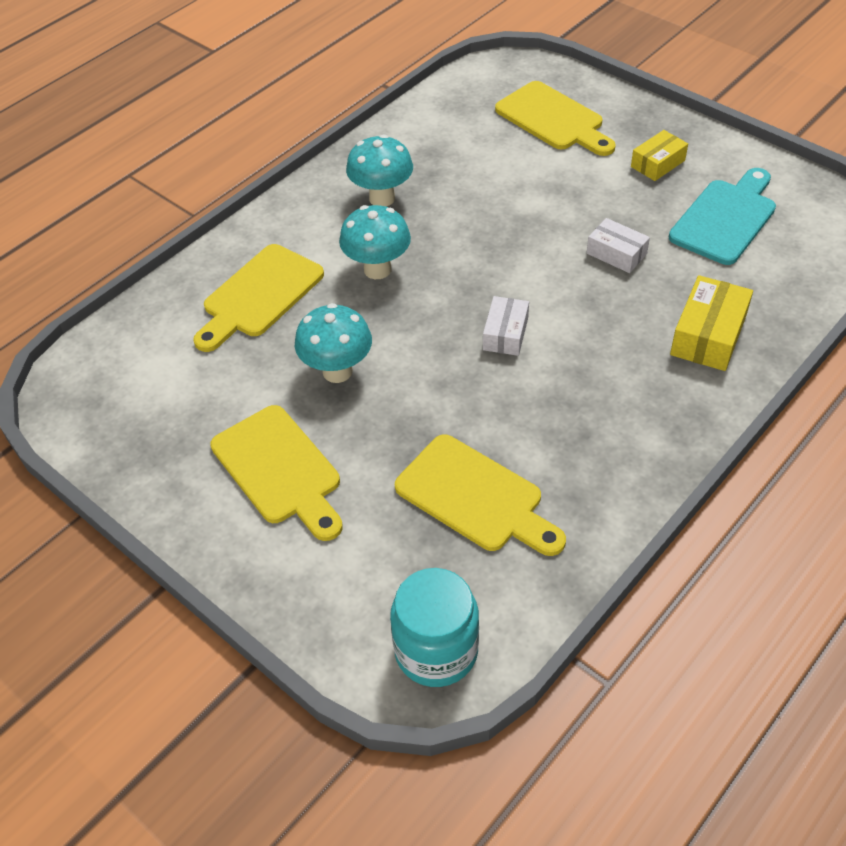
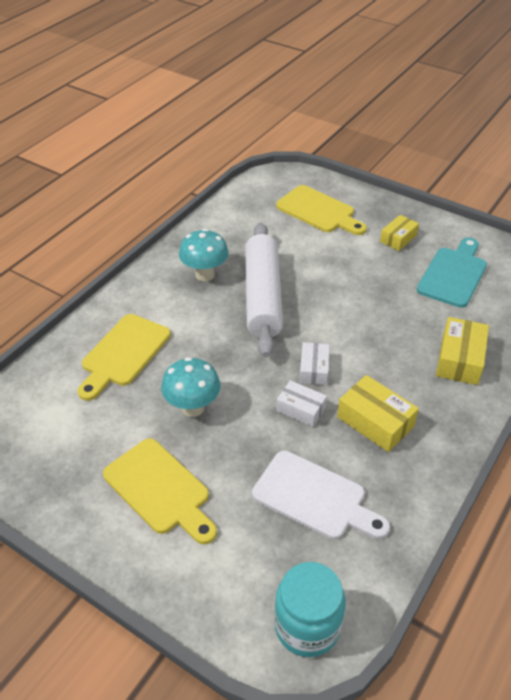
camera: 10 degrees left, 5 degrees down
turquoise mushroom [339,205,411,279] -> none
yellow cutting board [395,435,566,556] -> white cutting board [252,450,390,540]
white box [587,218,650,273] -> white box moved to [276,380,327,427]
none -> white rolling pin [245,223,283,357]
none -> yellow box [337,375,419,452]

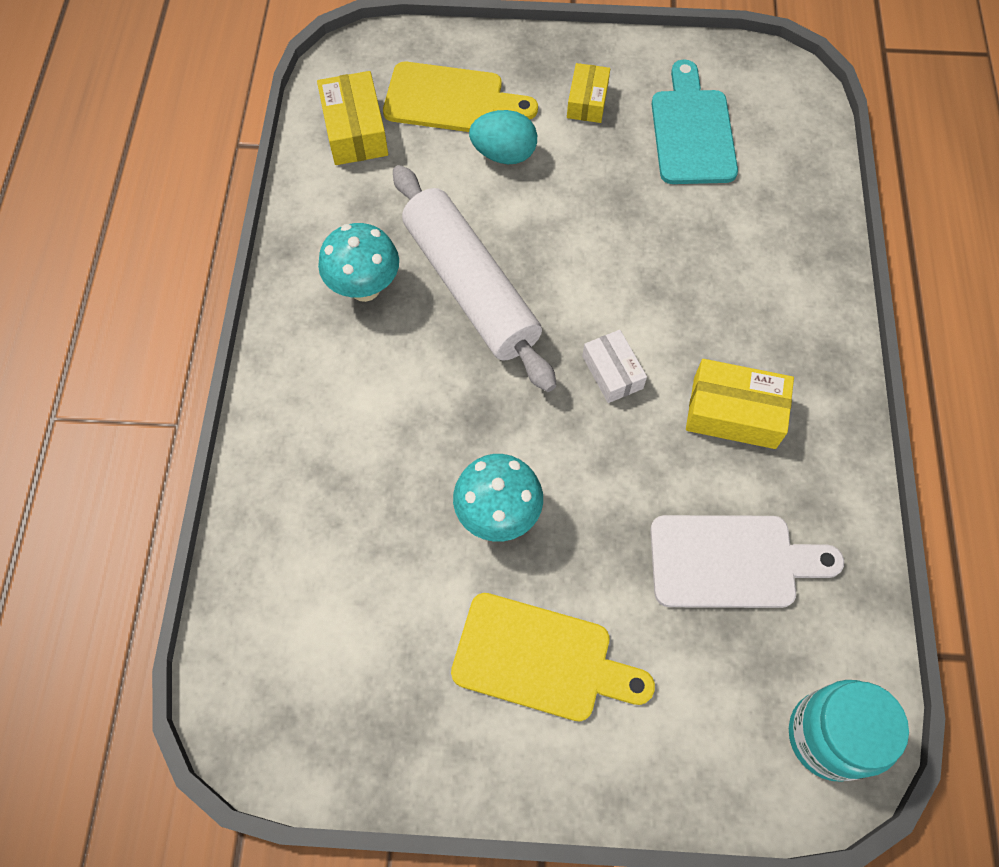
camera: 30 degrees left, 20 degrees up
yellow cutting board [78,314,171,401] -> none
white box [276,380,327,427] -> none
yellow box [436,317,489,385] -> yellow box moved to [317,71,388,165]
none -> turquoise egg [469,110,537,164]

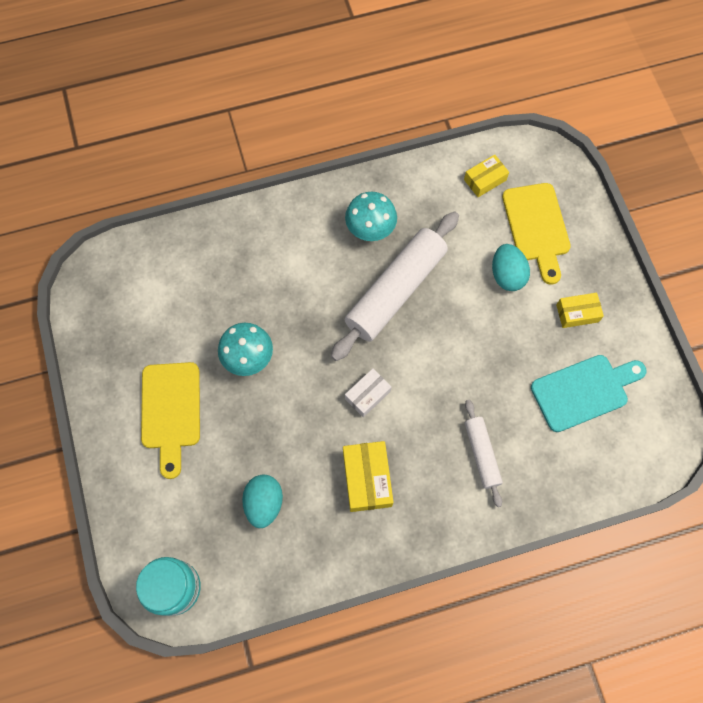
camera: 70 degrees right, 5 degrees up
yellow box [317,71,388,165] -> yellow box [464,155,509,197], size x0.66
white cutting board [650,515,844,608] -> turquoise egg [242,475,283,528]
none -> white rolling pin [464,400,503,507]

